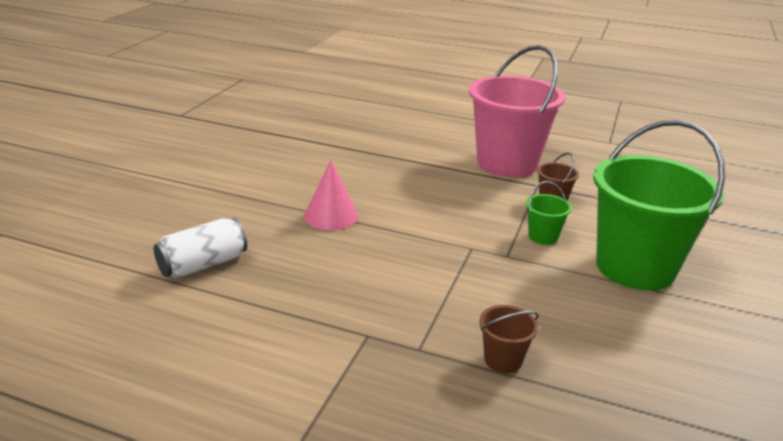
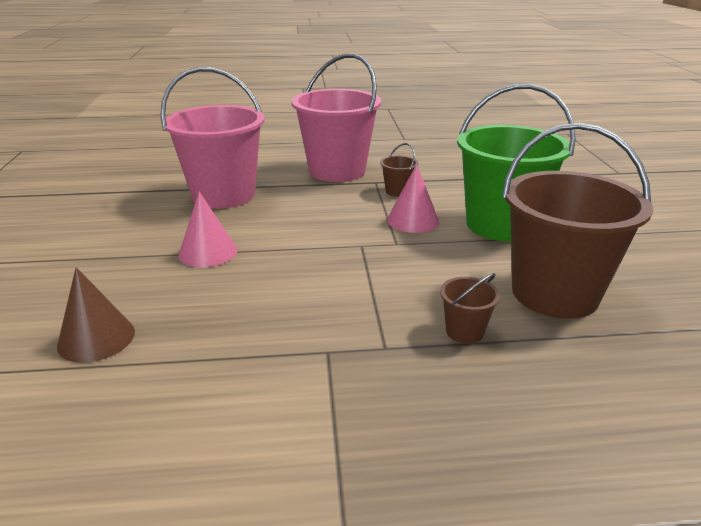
camera: 25 degrees left, 0 degrees up
white can [154,218,247,278] -> brown cone [57,267,135,363]
green bucket [526,181,572,245] -> pink cone [387,164,439,233]
none -> pink bucket [160,67,265,209]
none -> brown bucket [502,123,653,319]

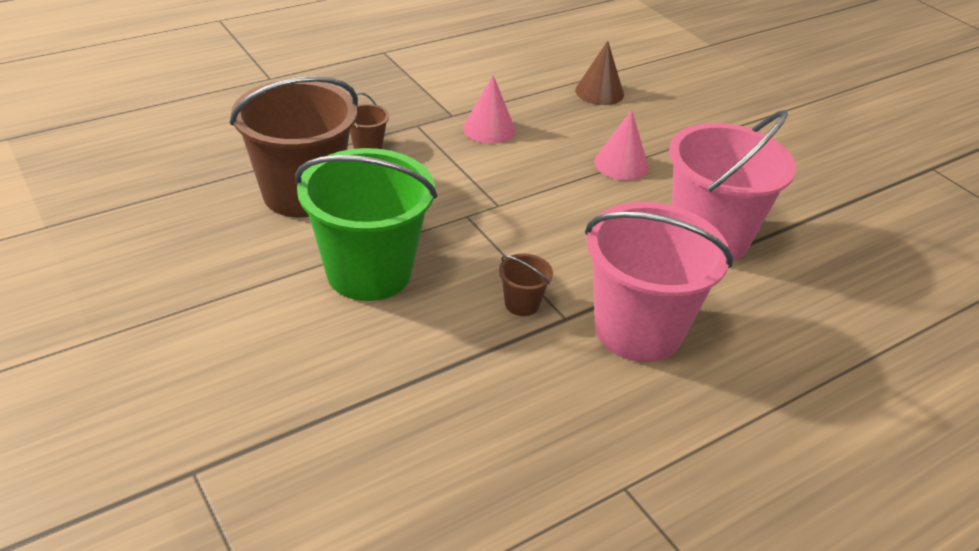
camera: 150 degrees right, 10 degrees up
pink cone [387,164,439,233] -> pink cone moved to [463,75,516,144]

